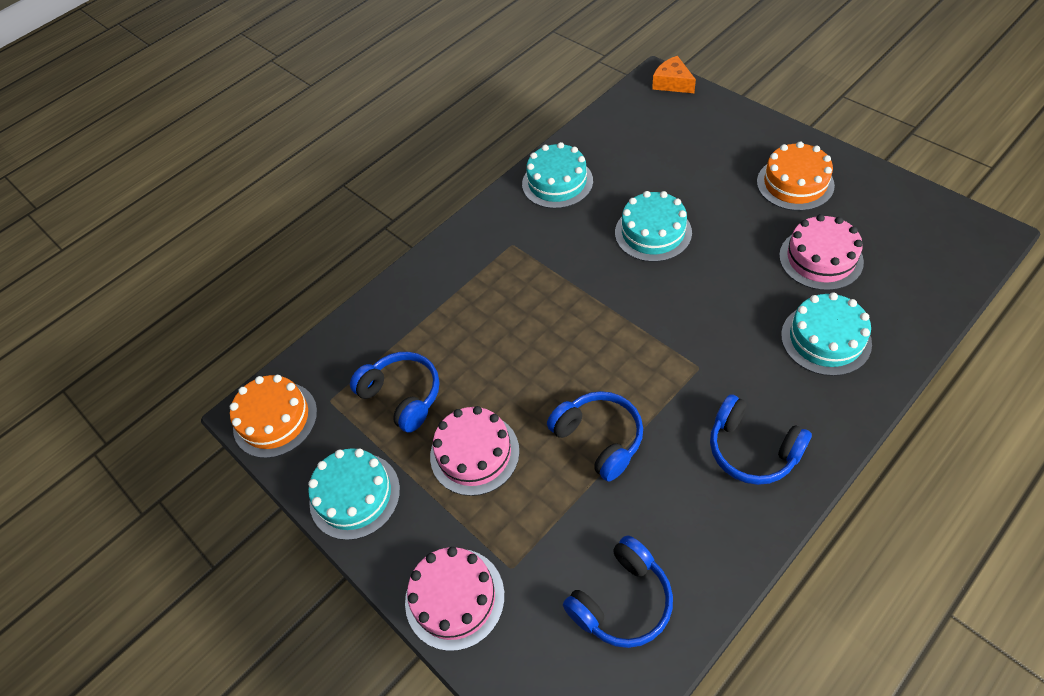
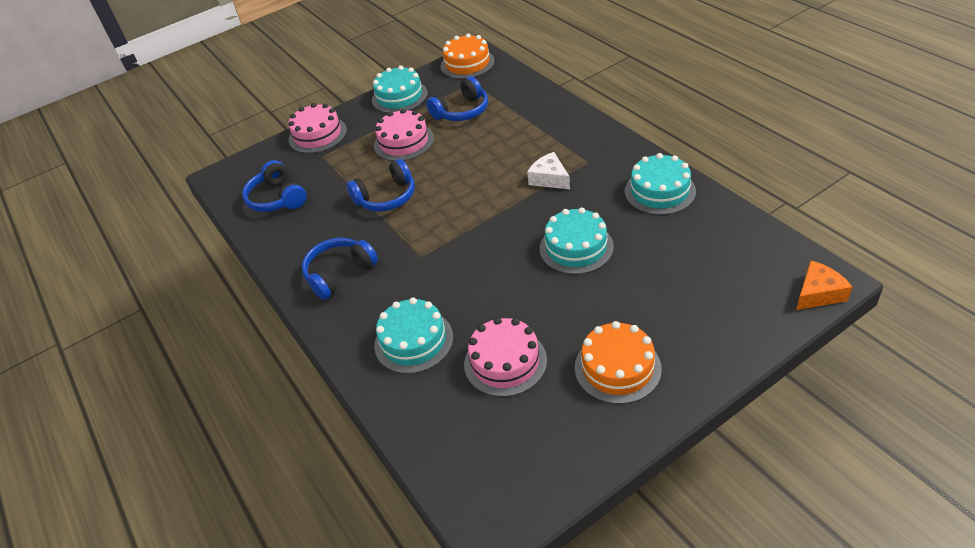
camera: 100 degrees right, 10 degrees down
none -> white cheese [527,152,570,189]

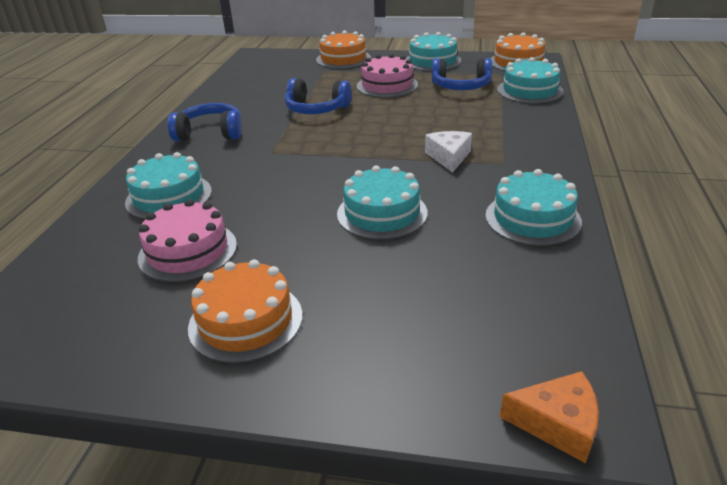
camera: 40 degrees right, 10 degrees down
blue headphones [242,160,307,212] -> none
pink cake [288,103,347,153] -> orange cake [316,31,371,69]
none -> turquoise cake [497,57,564,104]

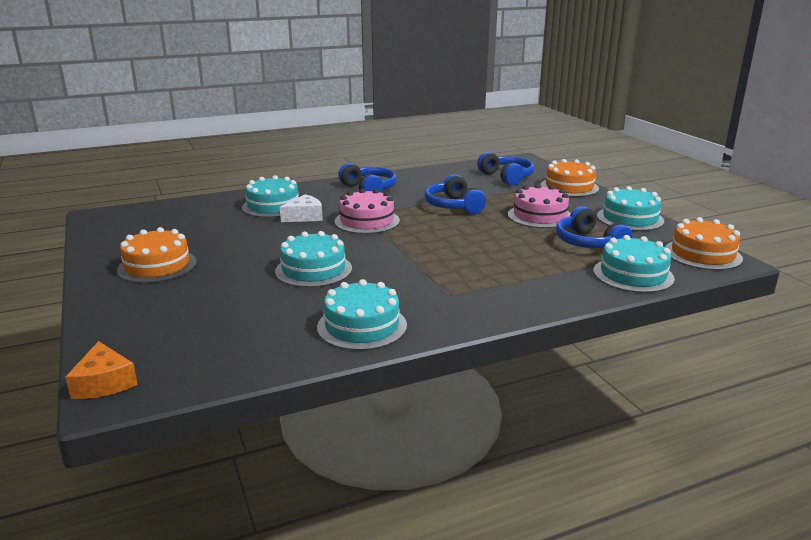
camera: 55 degrees right, 10 degrees down
pink cake [138,199,237,282] -> pink cake moved to [334,189,400,234]
white cheese [425,131,472,173] -> white cheese moved to [280,194,323,222]
none -> blue headphones [477,152,534,186]

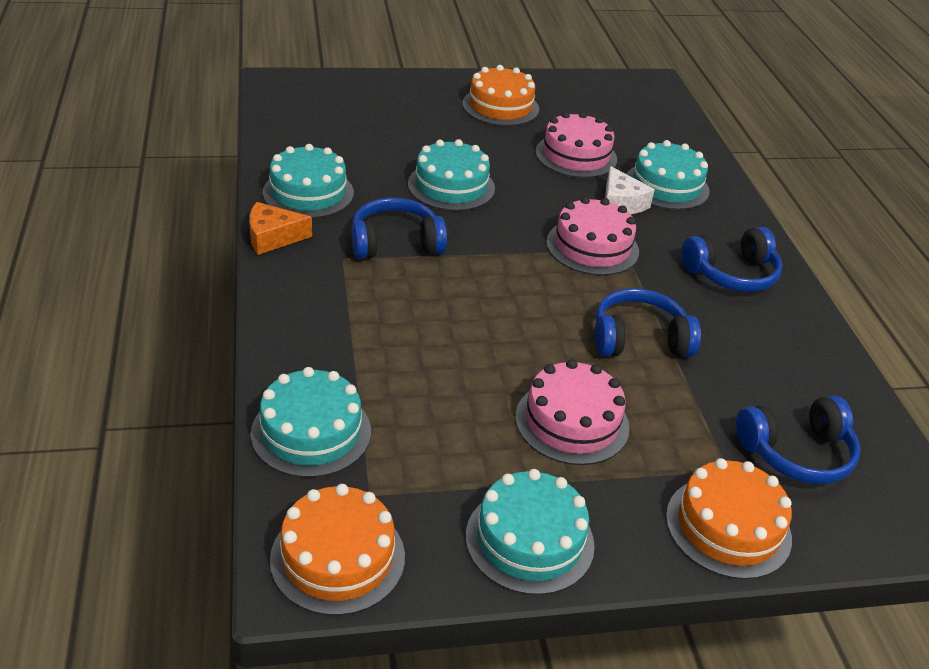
camera: 100 degrees right, 15 degrees up
orange cheese [65,341,138,399] -> orange cheese moved to [249,202,312,255]
blue headphones [556,206,633,248] -> blue headphones moved to [352,198,447,259]
none -> pink cake [536,112,617,178]

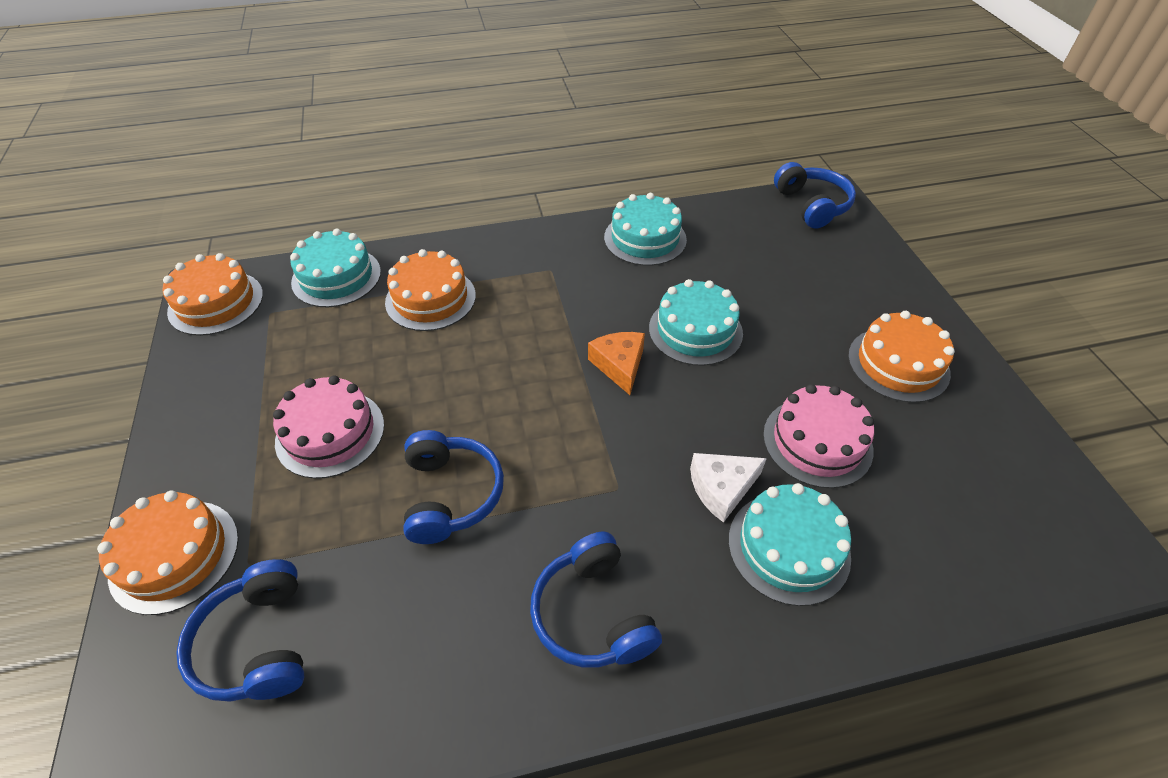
camera: 90 degrees right, 10 degrees up
orange cheese [249,202,312,255] -> orange cheese moved to [588,332,645,395]
blue headphones [352,198,447,259] -> blue headphones moved to [774,162,856,229]
turquoise cake [466,469,595,595] -> none
pink cake [547,197,639,275] -> none
none -> orange cake [385,249,476,331]

